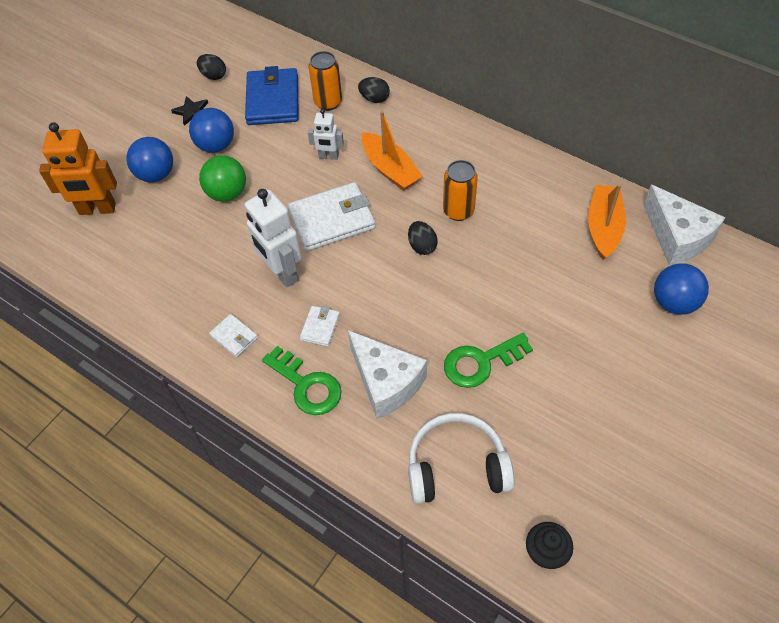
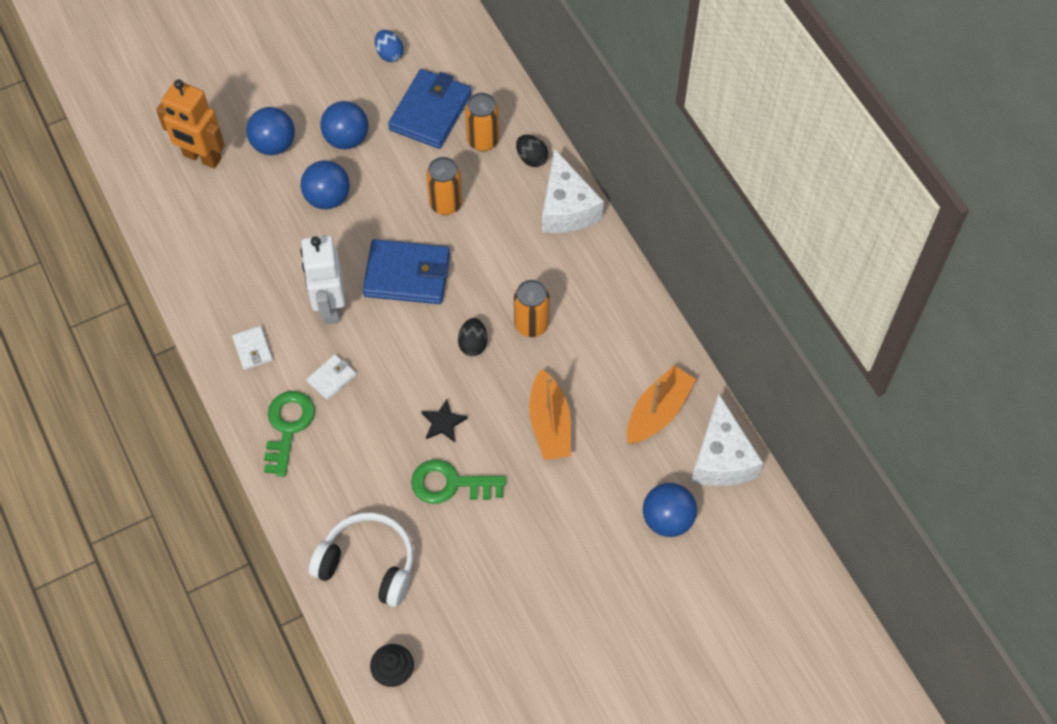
camera: 25 degrees right, 5 degrees up
black star [171,96,208,126] -> black star moved to [421,399,468,442]
black egg [197,54,226,80] -> blue egg [375,30,403,62]
green ball [199,155,246,202] -> blue ball [301,160,350,209]
green key [262,346,342,415] -> green key turned 150 degrees counterclockwise [264,391,315,477]
white wallet [288,182,376,251] -> blue wallet [363,239,450,304]
white robot [308,109,344,160] -> orange can [426,157,462,215]
white cheese [348,330,427,419] -> white cheese moved to [542,148,604,233]
orange boat [362,111,423,191] -> orange boat moved to [529,369,571,460]

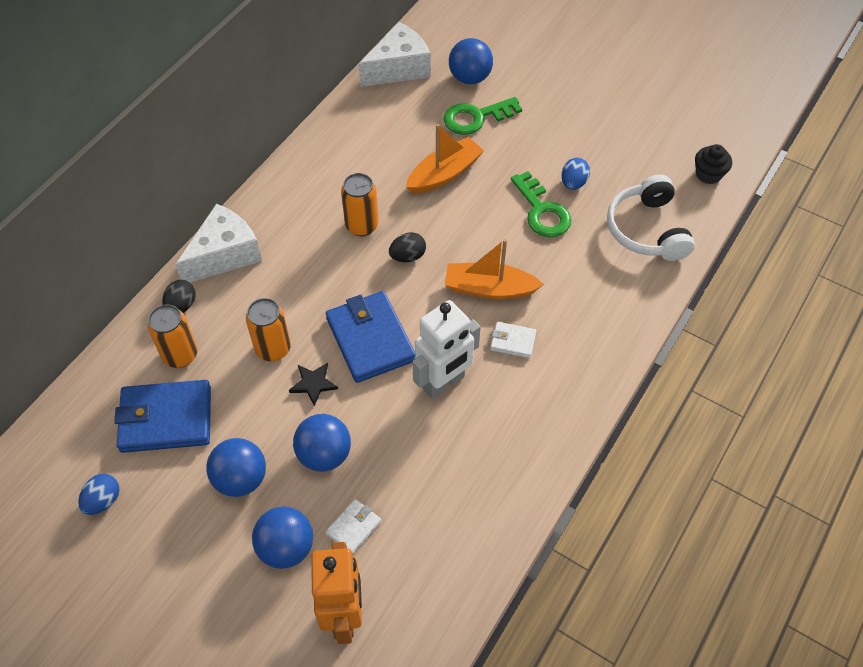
camera: 120 degrees left, 5 degrees down
white wallet [232,326,273,370] -> white wallet moved to [326,499,381,554]
green key [264,391,315,477] -> green key moved to [443,97,522,135]
black star [421,399,468,442] -> black star moved to [289,362,338,406]
orange boat [627,365,696,444] -> orange boat moved to [445,239,544,300]
none -> blue egg [561,158,590,190]

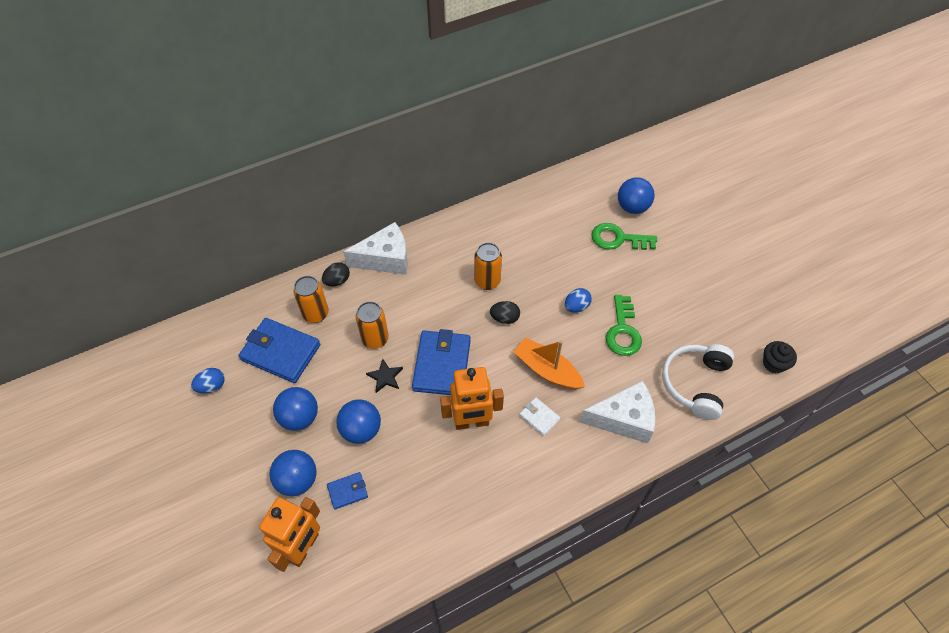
camera: 30 degrees right, 0 degrees up
white wallet [326,499,381,554] -> blue wallet [327,472,368,510]
white cheese [359,22,431,87] -> white cheese moved to [580,380,655,444]
orange boat [406,124,484,194] -> none
white robot [412,300,481,399] -> orange robot [440,367,504,430]
blue egg [561,158,590,190] -> blue egg moved to [565,288,592,313]

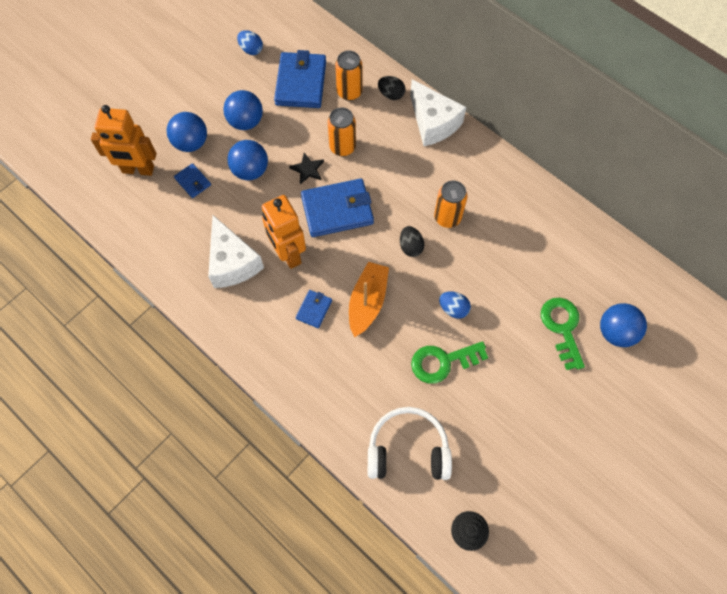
camera: 70 degrees right, 10 degrees up
white wallet [519,397,560,436] -> blue wallet [296,290,332,328]
white cheese [580,380,655,444] -> white cheese moved to [208,215,264,288]

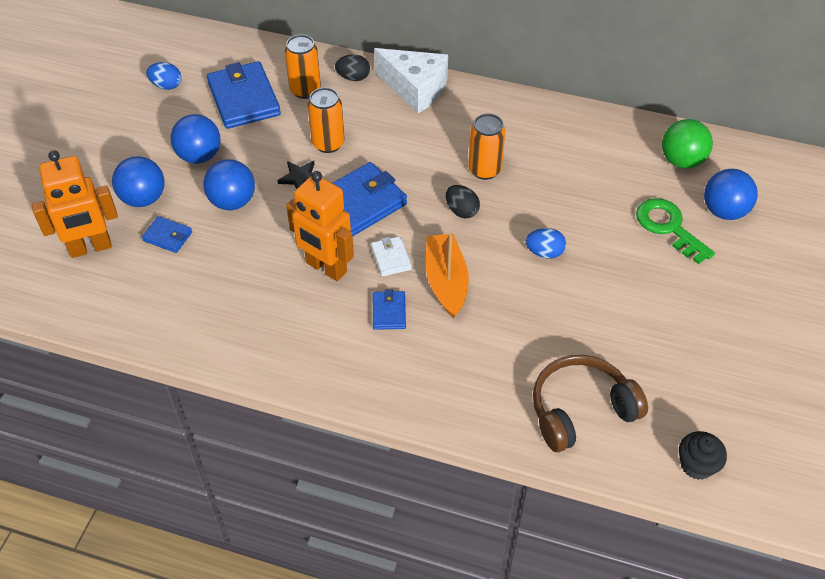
camera: 25 degrees left, 15 degrees down
white cheese [208,215,264,288] -> none
white headphones [368,407,452,480] -> brown headphones [533,355,648,452]
green key [411,341,488,384] -> none
none -> white wallet [371,236,412,277]
none -> green ball [662,119,713,169]

